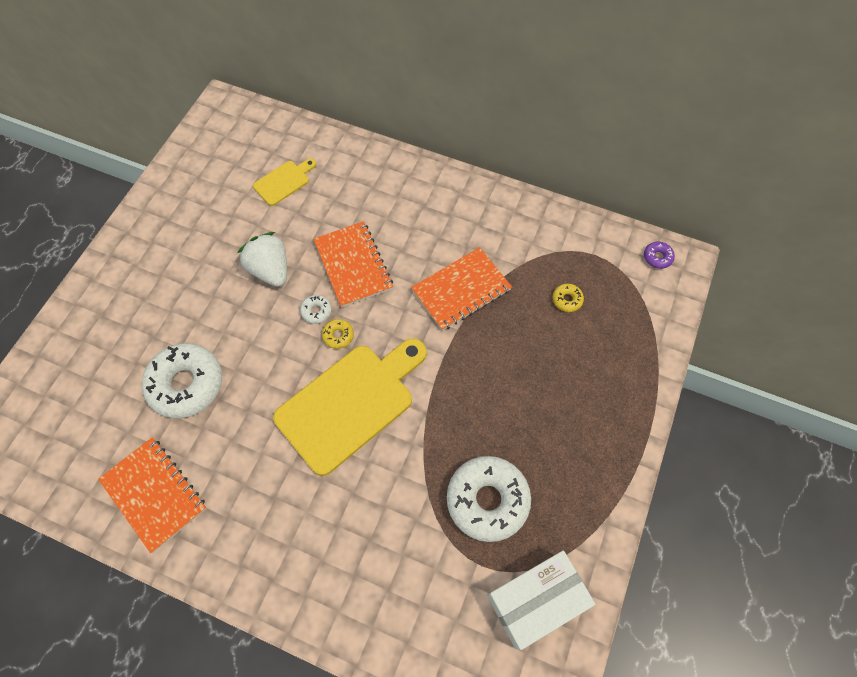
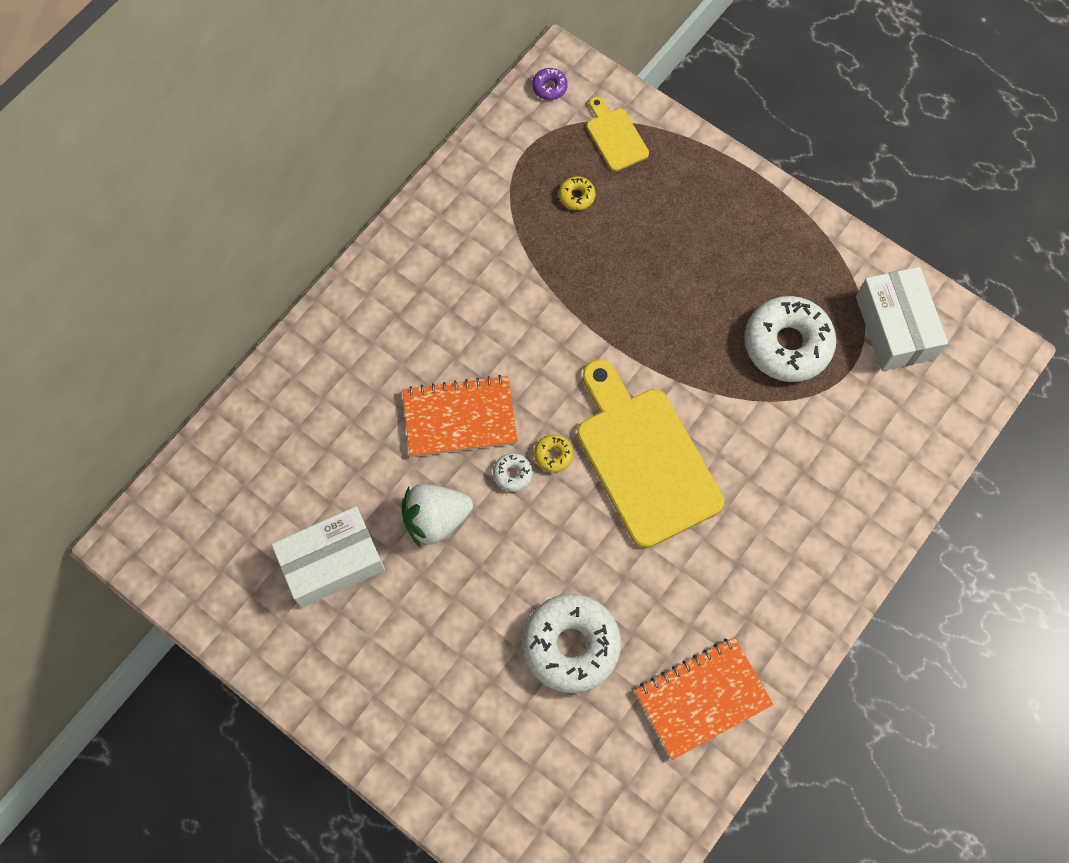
camera: 75 degrees left, 5 degrees up
yellow cutting board [253,159,316,206] -> yellow cutting board moved to [587,96,649,171]
orange notebook [411,247,512,331] -> none
none -> white box [271,506,385,608]

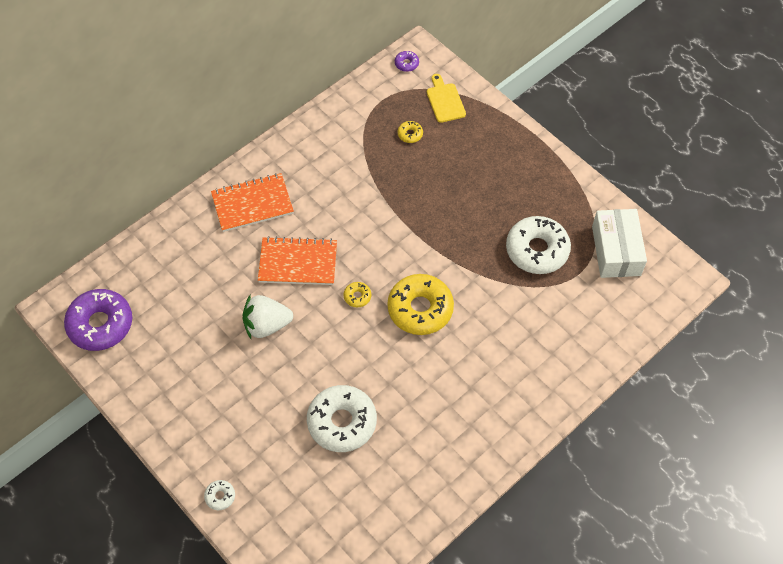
camera: 10 degrees right, 10 degrees down
white box [271,506,385,608] -> none
white donut [493,453,533,492] -> white donut moved to [204,480,235,510]
yellow cutting board [577,359,724,548] -> yellow donut [387,274,454,335]
orange notebook [635,637,773,760] -> orange notebook moved to [211,173,294,232]
none -> purple donut [64,289,132,351]

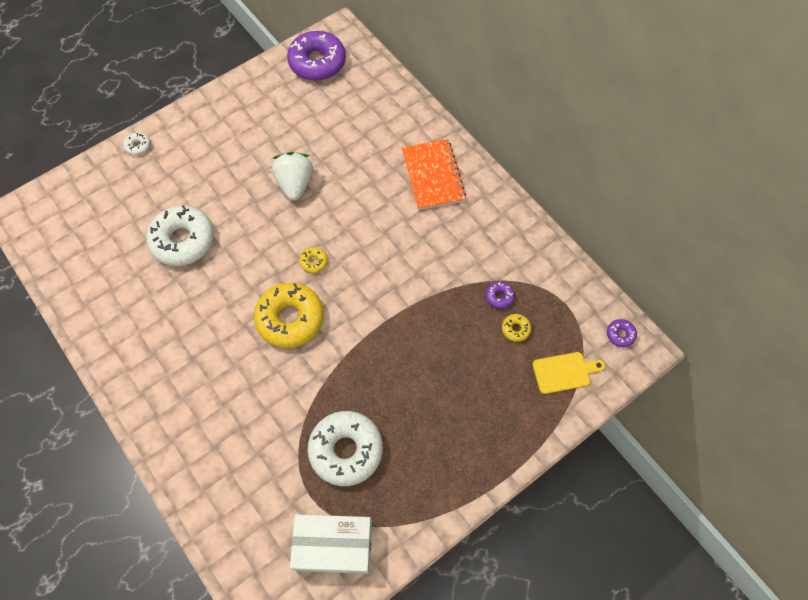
camera: 95 degrees right, 5 degrees up
orange notebook [258,236,337,285] -> none
none -> purple donut [486,282,515,309]

